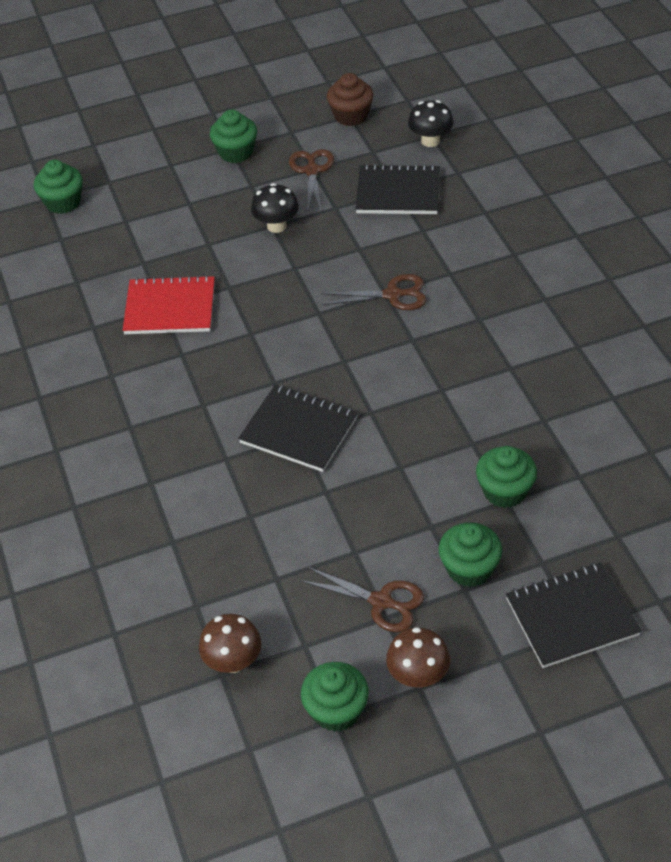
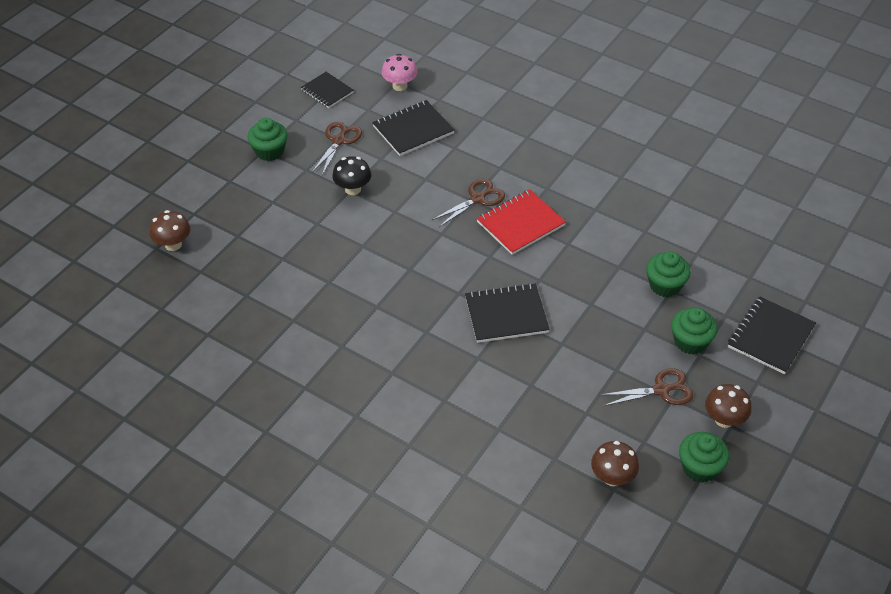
camera: 40 degrees left, 0 degrees up
green cupcake [34,160,83,214] -> brown mushroom [149,210,190,251]
red notebook [123,275,215,334] -> red notebook moved to [476,189,566,255]
brown scissors [289,149,334,211] -> brown scissors turned 60 degrees clockwise [312,122,362,175]
brown cupcake [327,73,373,126] -> black notebook [301,72,354,108]
black mushroom [408,100,454,147] -> pink mushroom [382,54,417,91]

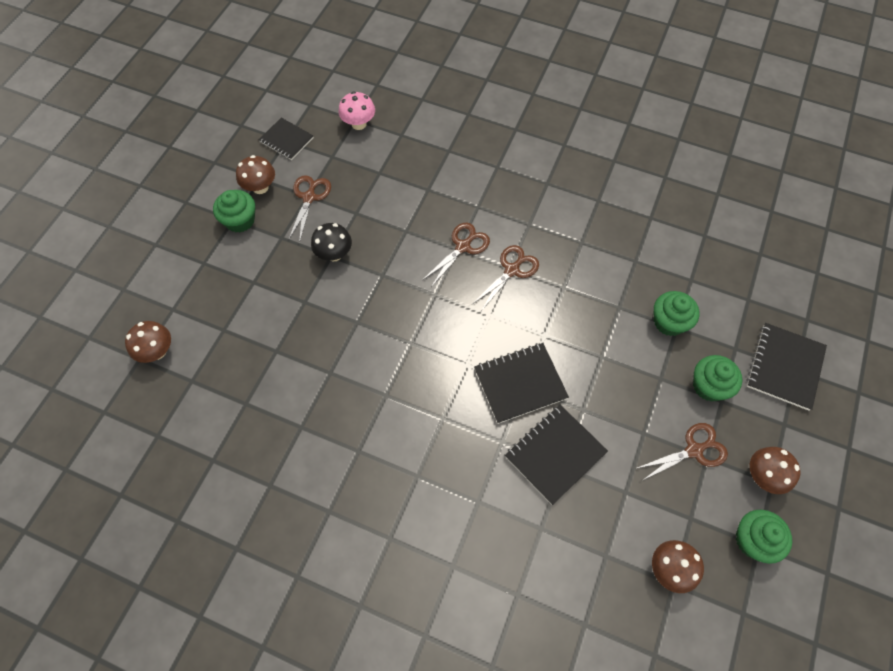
camera: 10 degrees left, 15 degrees up
black notebook [372,100,454,156] -> black notebook moved to [505,405,608,505]
red notebook [476,189,566,255] -> brown scissors [471,245,539,311]
none -> brown mushroom [236,155,275,194]

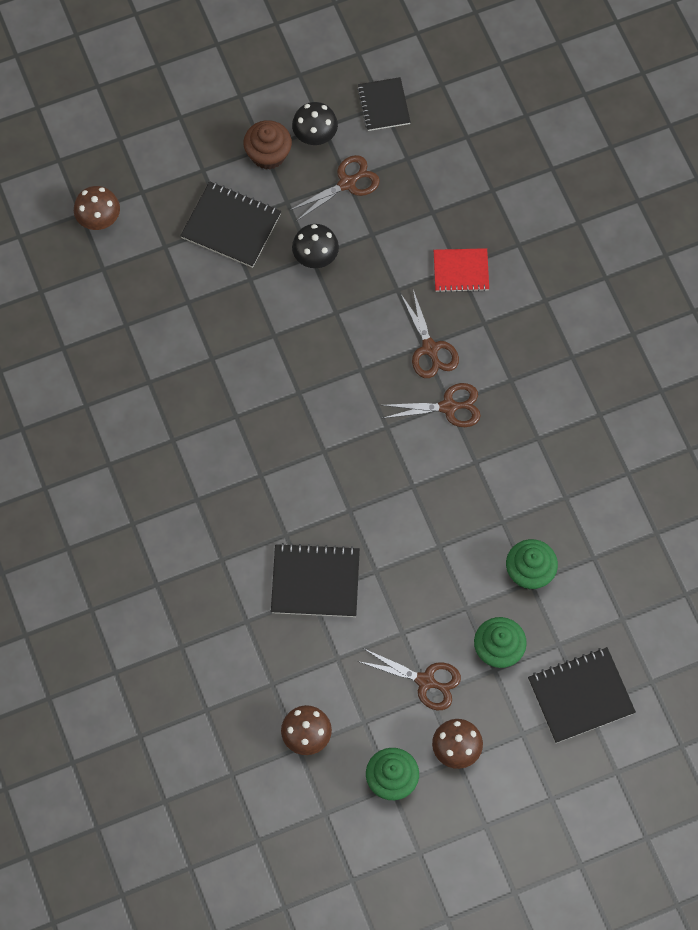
camera: 45 degrees right, 5 degrees up
green cupcake [213,190,255,233] -> brown cupcake [243,120,292,170]
brown mushroom [236,155,275,194] -> black mushroom [292,102,338,145]
pink mushroom [339,91,375,130] -> none
brown scissors [423,223,490,287] -> brown scissors turned 75 degrees clockwise [400,290,459,378]
black notebook [474,343,569,424] -> black notebook moved to [180,181,281,268]
none -> red notebook [434,248,489,292]

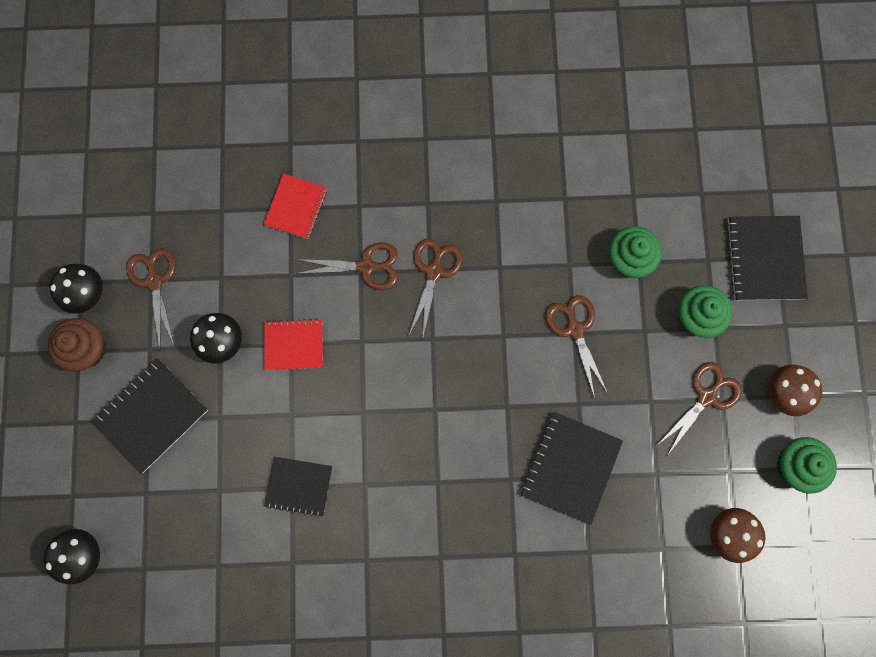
camera: 70 degrees left, 10 degrees up
brown mushroom [74,186,120,230] -> black mushroom [44,529,100,585]
black notebook [357,77,411,131] -> black notebook moved to [264,457,332,517]
none -> red notebook [264,319,323,370]
none -> brown scissors [545,295,608,399]

